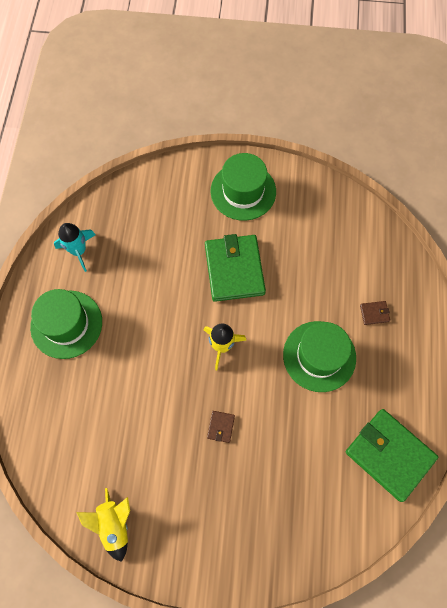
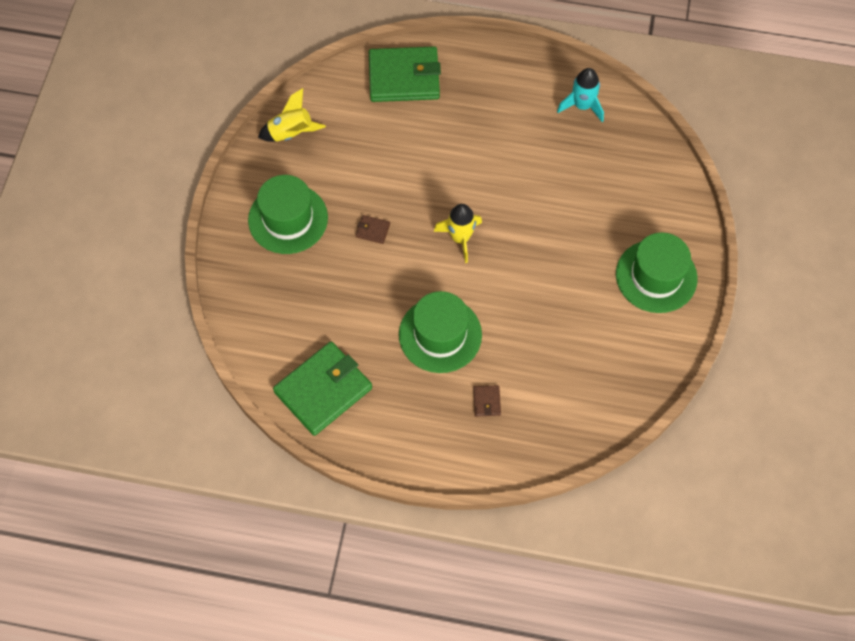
camera: 95 degrees right, 5 degrees down
green hat [30,289,102,359] -> green hat moved to [248,175,328,254]
green wallet [205,234,266,302] -> green wallet moved to [369,46,441,102]

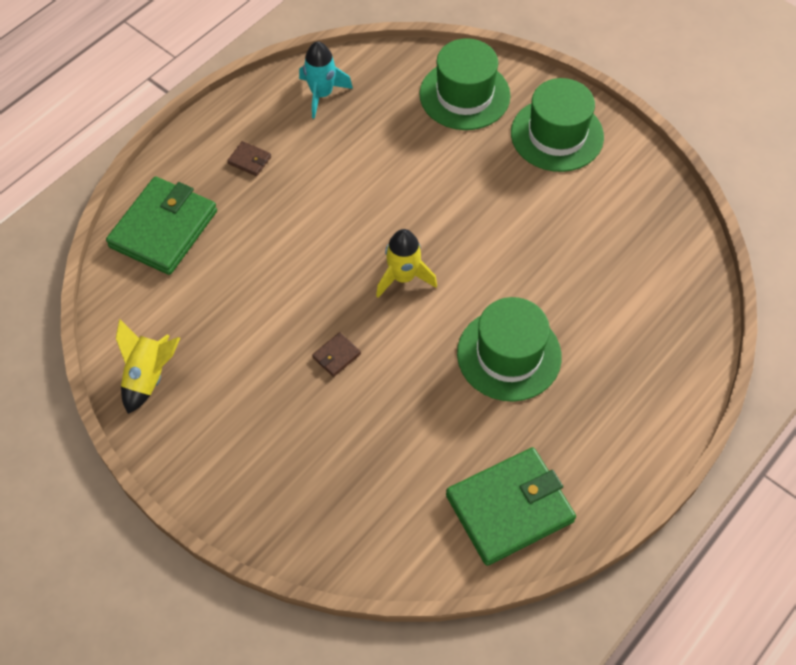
camera: 60 degrees left, 5 degrees down
green hat [248,175,328,254] -> green hat moved to [419,38,511,130]
green wallet [273,341,372,436] -> green wallet turned 75 degrees clockwise [446,447,576,566]
brown wallet [473,385,501,416] -> brown wallet moved to [227,141,271,176]

